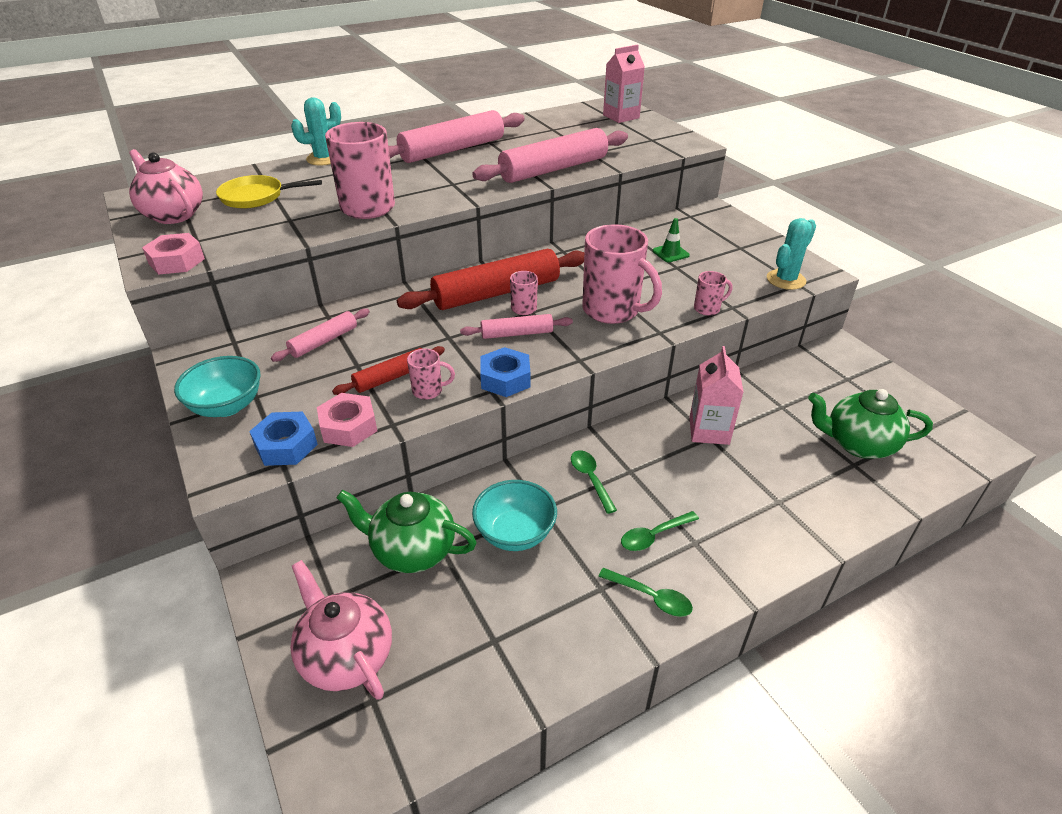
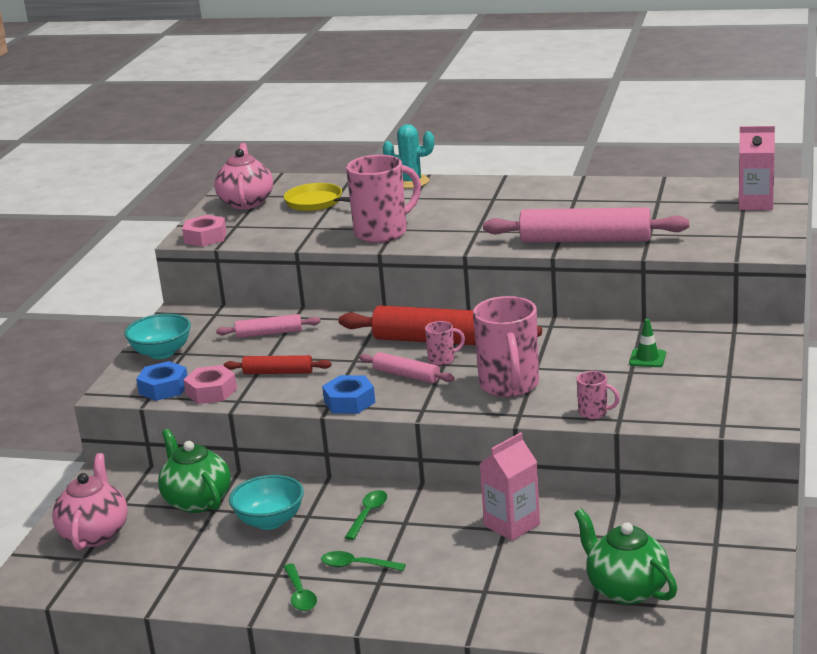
camera: 45 degrees right, 15 degrees down
pink rolling pin [388,110,525,163] -> none
pink mug [407,349,455,400] -> none
turquoise cactus [767,218,816,290] -> none

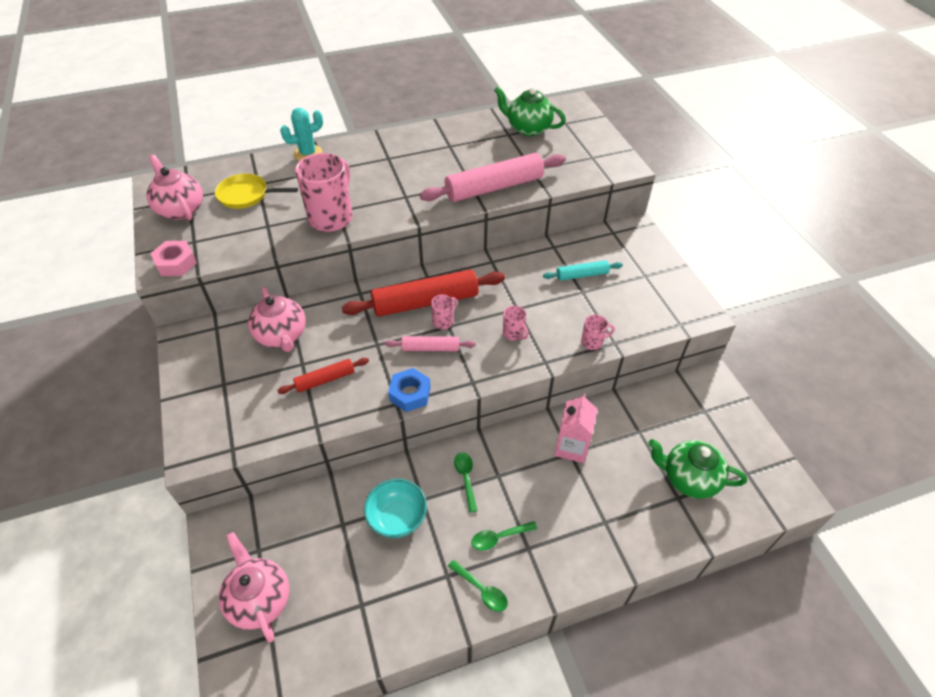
camera: 35 degrees left, 25 degrees up
turquoise bowl [125,314,191,359] -> none
blue nut [136,361,188,401] -> none
green teapot [158,429,231,513] -> green teapot moved to [494,86,566,136]
pink nut [183,365,237,404] -> none
pink rolling pin [216,314,321,338] -> pink teapot [248,287,306,352]
pink mug [473,296,539,397] -> pink mug [503,306,529,341], size x0.46
green traffic cone [629,319,666,367] -> turquoise rolling pin [543,260,623,281]
pink carton [739,126,775,210] -> none

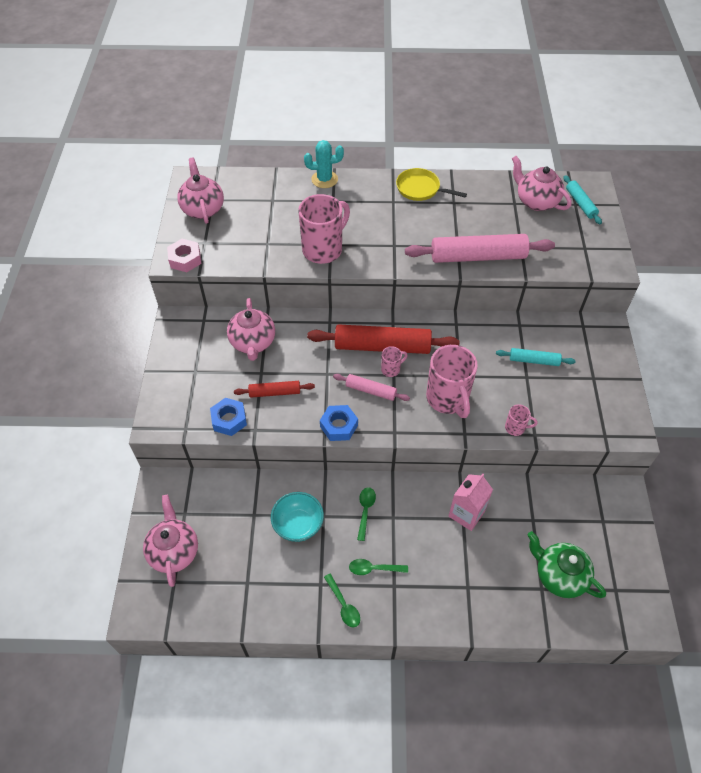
camera: 20 degrees right, 5 degrees up
yellow pan [215,174,298,209] -> yellow pan moved to [396,168,467,201]
green teapot [494,86,566,136] -> pink teapot [512,156,571,211]
pink mug [503,306,529,341] -> pink mug [426,345,478,418], size x2.18
none -> blue nut [210,398,247,436]
none -> turquoise rolling pin [564,175,602,225]

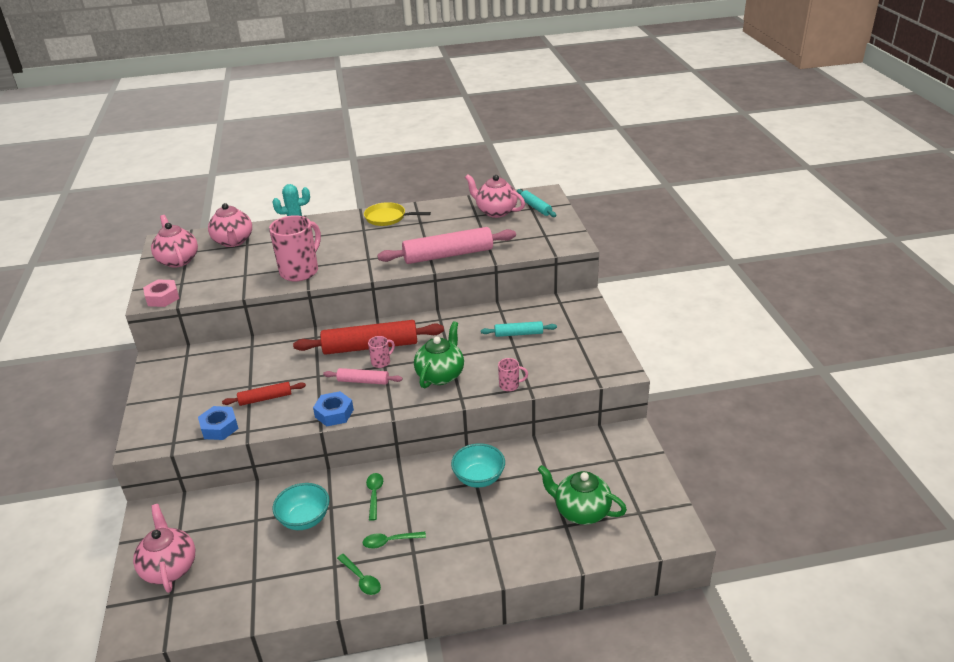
camera: 10 degrees left, 20 degrees down
pink teapot [227,298,275,361] -> pink teapot moved to [208,203,252,247]
pink mug [426,345,478,418] -> green teapot [414,321,464,388]
pink carton [449,473,493,531] -> turquoise bowl [451,443,505,487]

